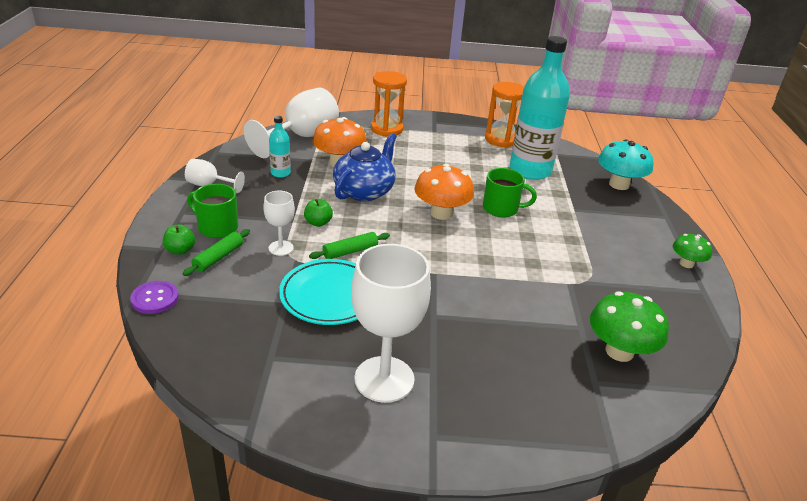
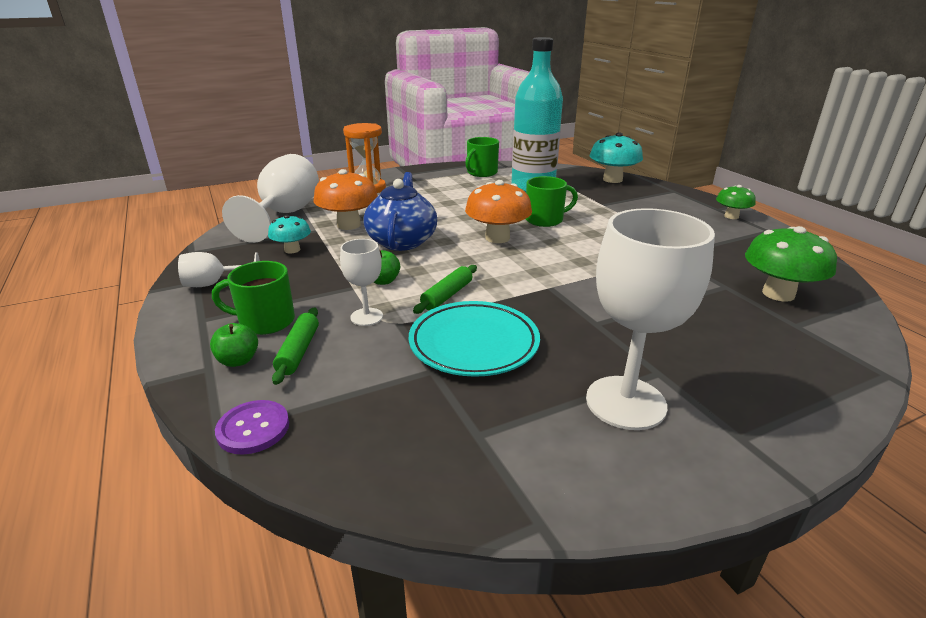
camera: 25 degrees left, 5 degrees down
turquoise bottle [269,116,291,178] -> turquoise mushroom [268,215,311,253]
orange hourglass [485,82,524,148] -> green mug [465,137,499,177]

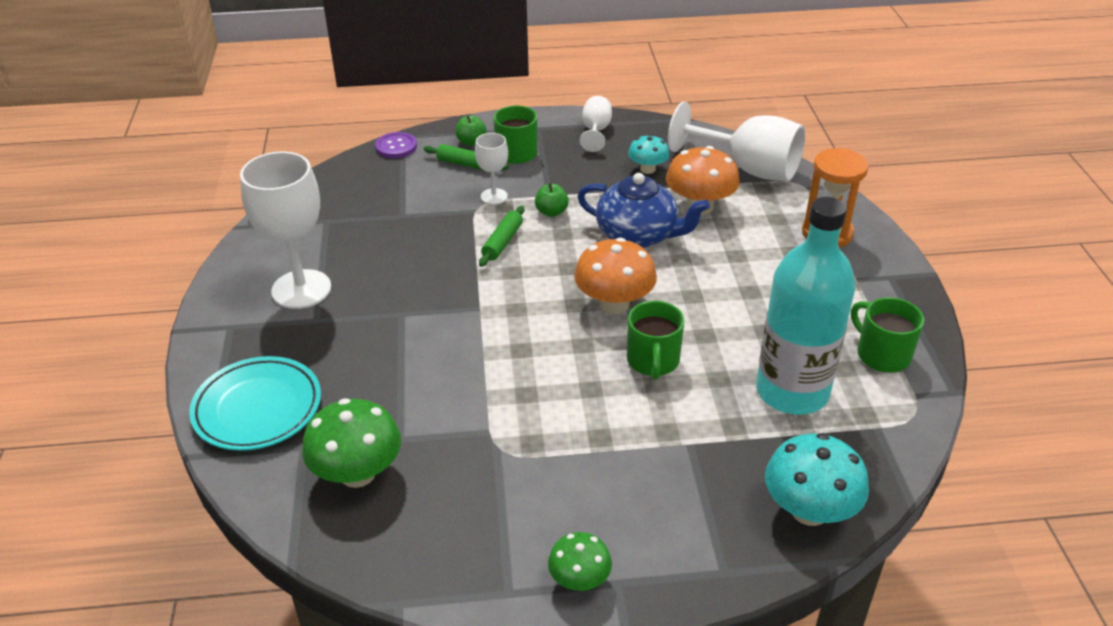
camera: 110 degrees right, 10 degrees up
turquoise plate [409,301,540,377] -> turquoise plate moved to [189,356,321,451]
green rolling pin [413,265,477,314] -> green rolling pin turned 60 degrees clockwise [479,206,524,267]

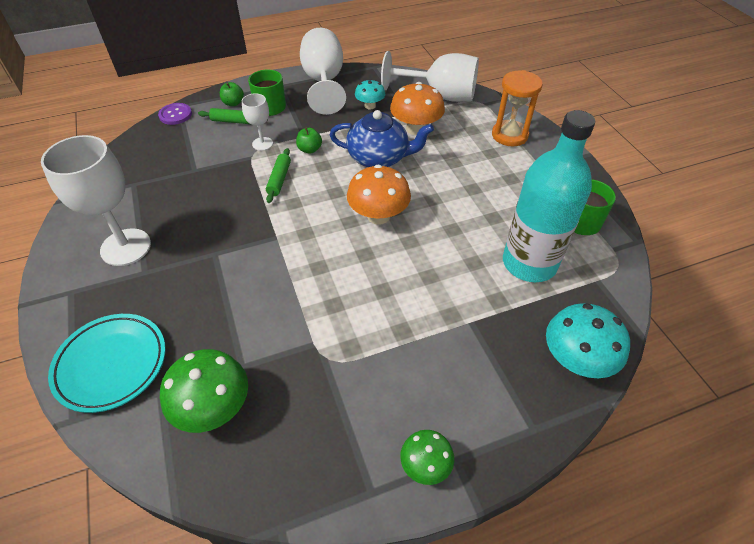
camera: 15 degrees left, 10 degrees up
white goblet [580,96,612,152] -> white goblet [300,28,346,115], size x1.95
green mug [627,301,684,380] -> none

